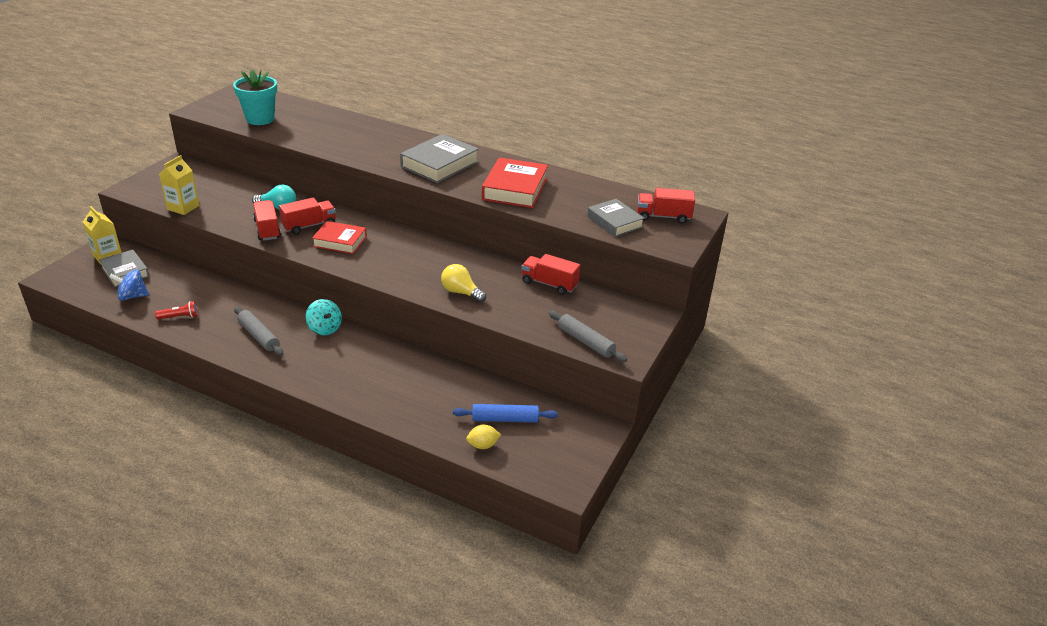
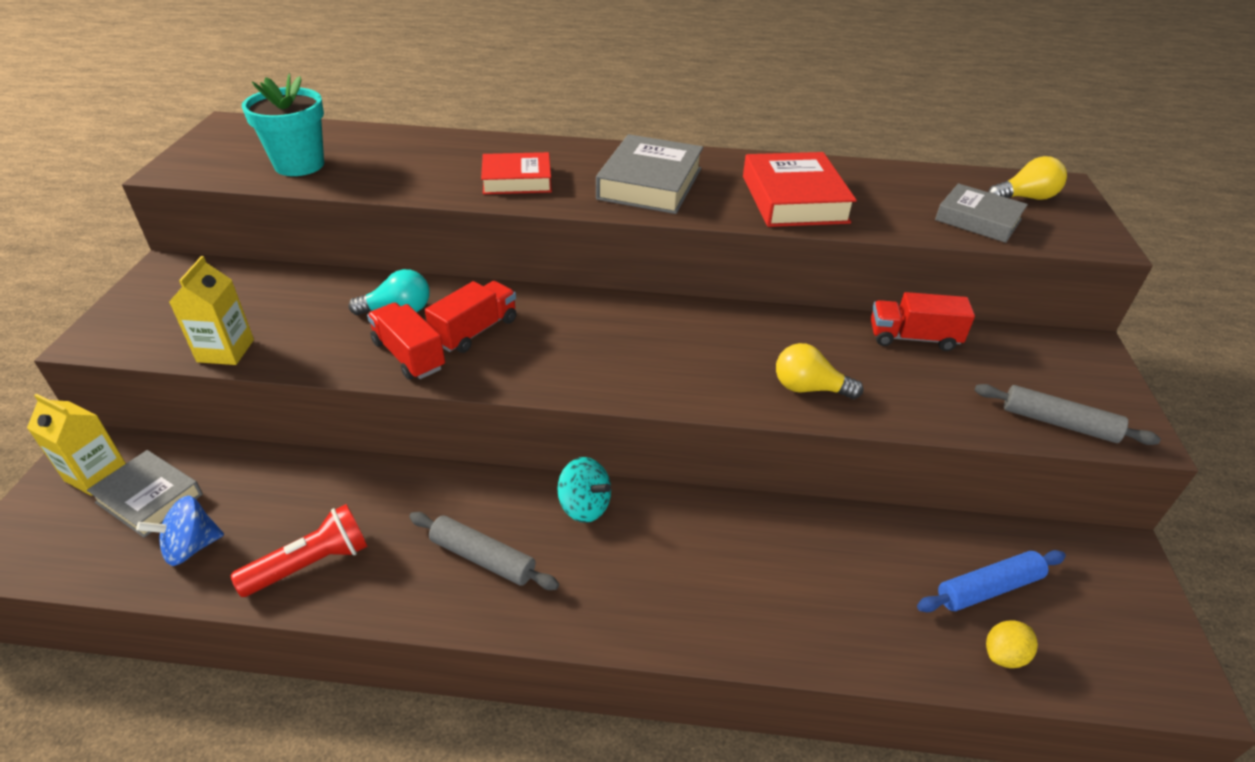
camera: 20 degrees left, 5 degrees up
red flashlight [155,301,198,320] -> red flashlight [231,504,368,597], size x1.62
red book [312,221,367,254] -> red book moved to [481,152,552,194]
red truck [637,188,695,224] -> yellow light bulb [988,156,1067,200]

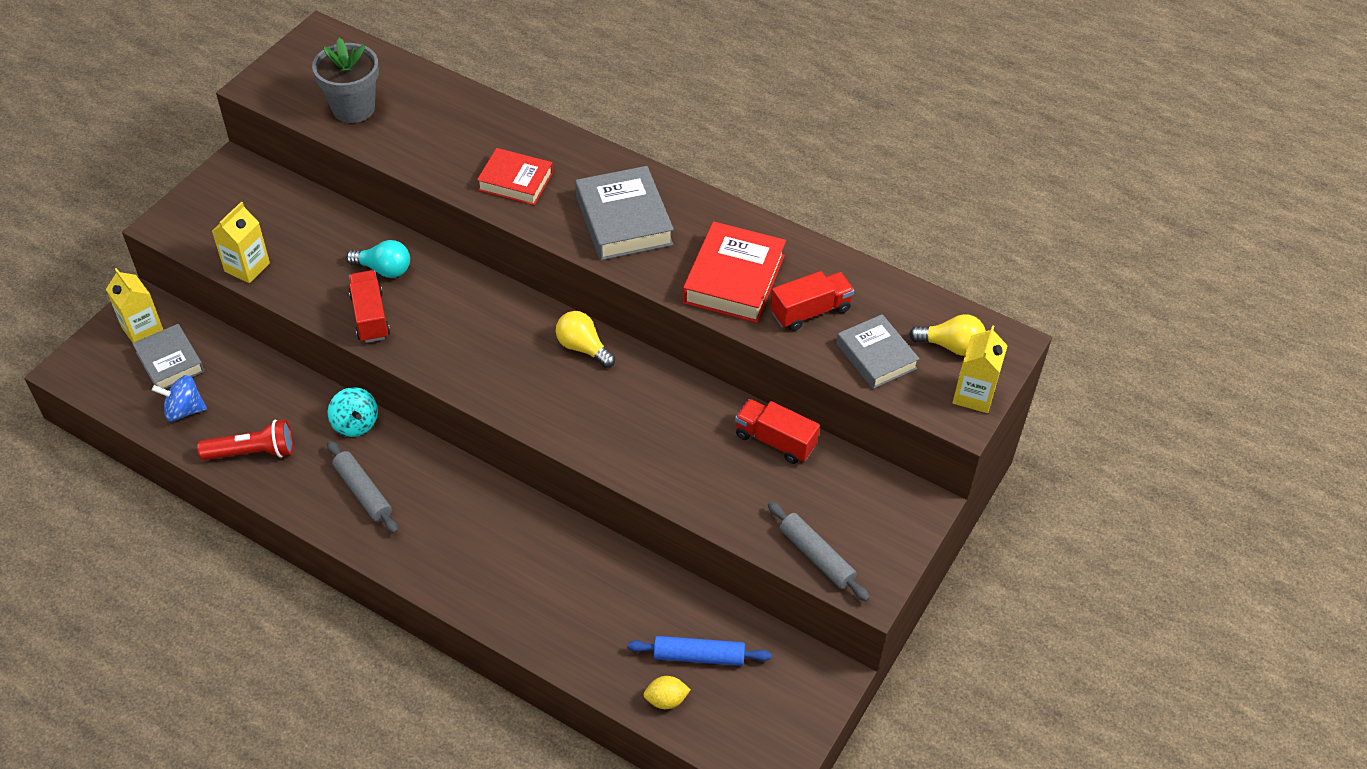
camera: 25 degrees right, 10 degrees up
turquoise flower pot [242,73,324,176] -> grey flower pot [312,38,379,123]
red truck [425,281,517,353] -> red truck moved to [770,271,854,331]
turquoise spinning top [557,457,611,523] -> turquoise spinning top moved to [328,387,378,437]
grey book [596,134,703,214] -> grey book turned 60 degrees counterclockwise [575,166,674,260]
yellow light bulb [776,343,863,399] -> yellow light bulb moved to [556,311,615,368]
none -> yellow carton [953,325,1008,413]

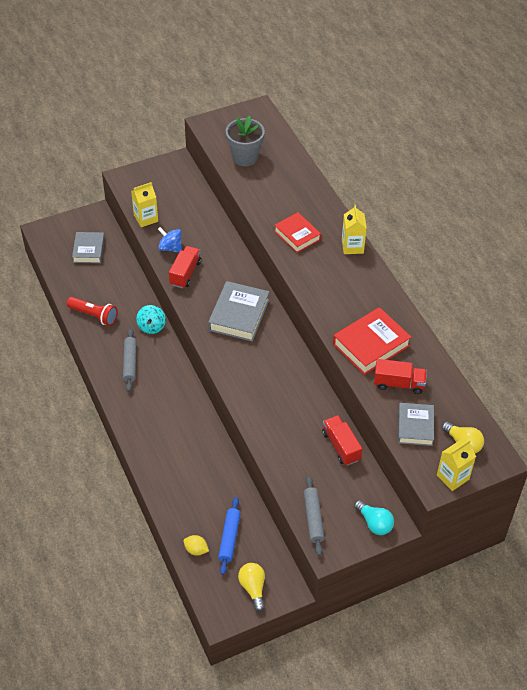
camera: 35 degrees right, 0 degrees up
yellow carton [106,268,163,343] -> yellow carton moved to [342,205,367,254]
blue spinning top [152,375,207,421] -> blue spinning top moved to [158,227,182,253]
turquoise light bulb [346,240,410,278] -> turquoise light bulb moved to [354,500,394,535]
yellow light bulb [556,311,615,368] -> yellow light bulb moved to [238,563,265,612]
grey book [575,166,674,260] -> grey book moved to [208,281,269,342]
blue rolling pin [627,636,771,666] -> blue rolling pin turned 60 degrees clockwise [218,497,241,575]

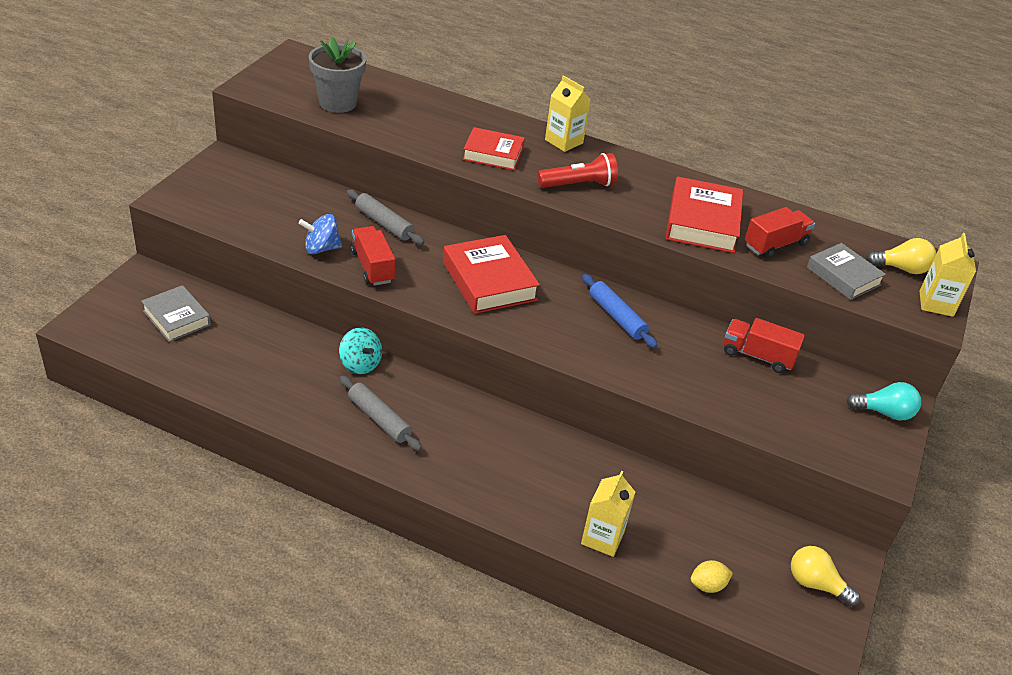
camera: 45 degrees left, 10 degrees down
red flashlight [66,297,118,326] -> red flashlight moved to [537,153,618,188]
yellow carton [131,182,158,227] -> yellow carton moved to [581,471,635,557]
grey book [208,281,269,342] -> red book [443,235,540,314]
blue rolling pin [218,497,241,575] -> blue rolling pin moved to [582,274,658,348]
grey rolling pin [304,476,325,556] -> grey rolling pin moved to [347,189,424,245]

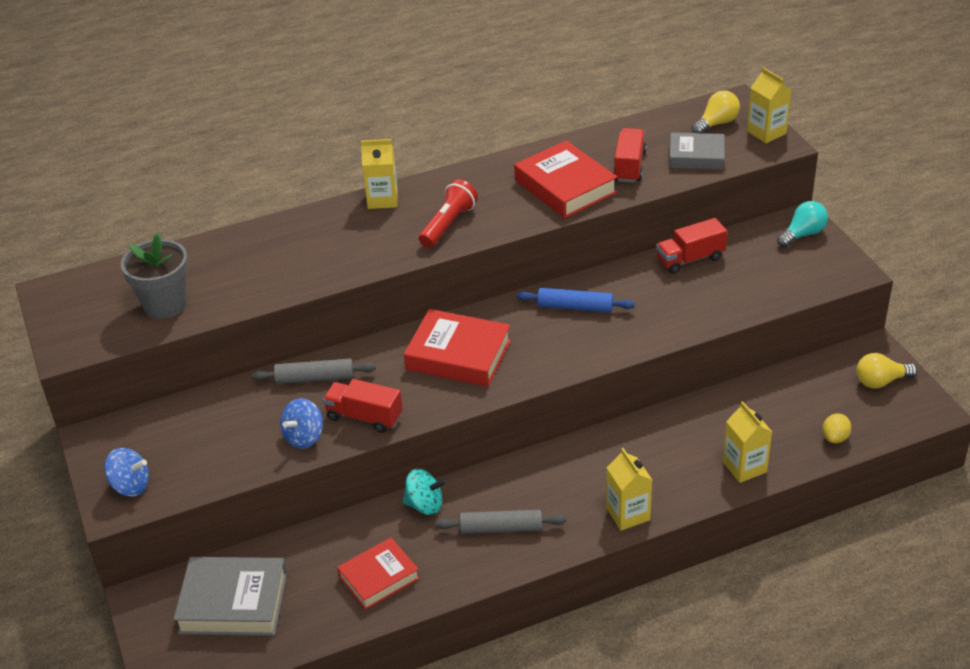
camera: 40 degrees left, 0 degrees up
grey book [141,285,211,342] -> grey book [173,557,287,636], size x1.50
red book [462,127,525,170] -> red book moved to [337,537,420,610]
none -> blue spinning top [104,448,149,497]
none -> yellow carton [606,448,652,531]

